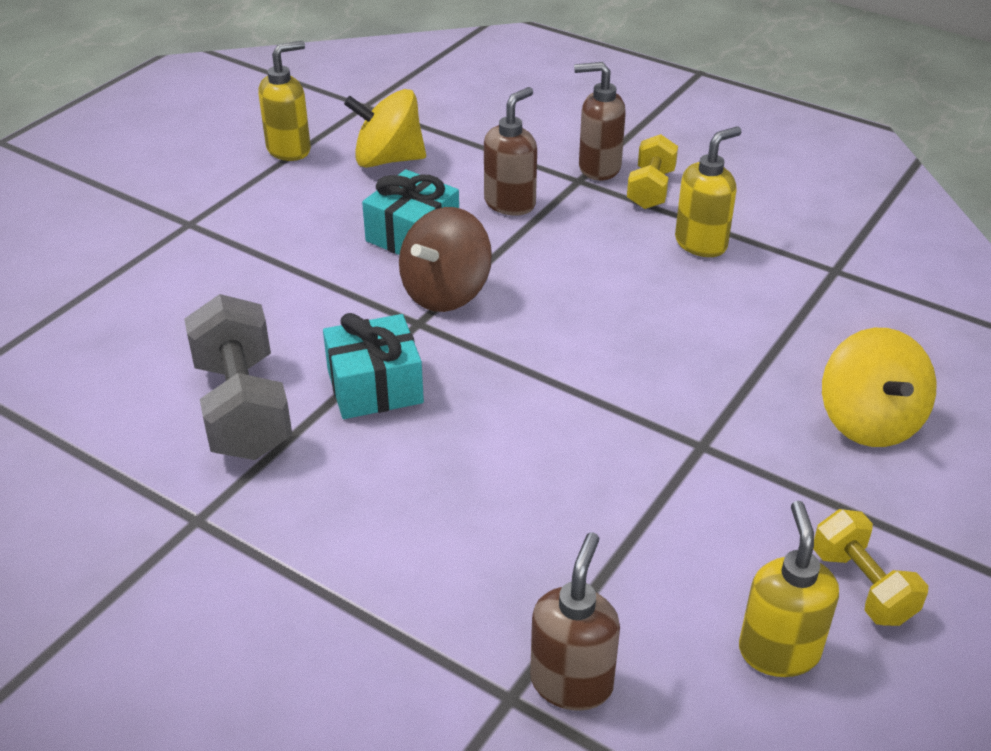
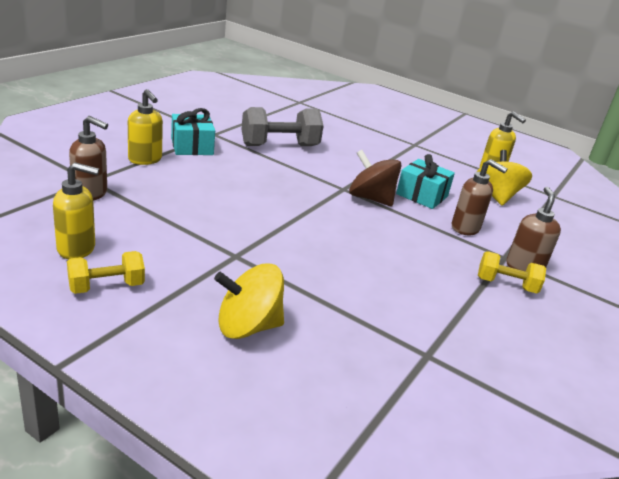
camera: 85 degrees right, 10 degrees down
turquoise gift [323,313,424,419] -> turquoise gift moved to [171,108,215,155]
yellow soap dispenser [675,126,742,257] -> yellow soap dispenser moved to [128,89,163,165]

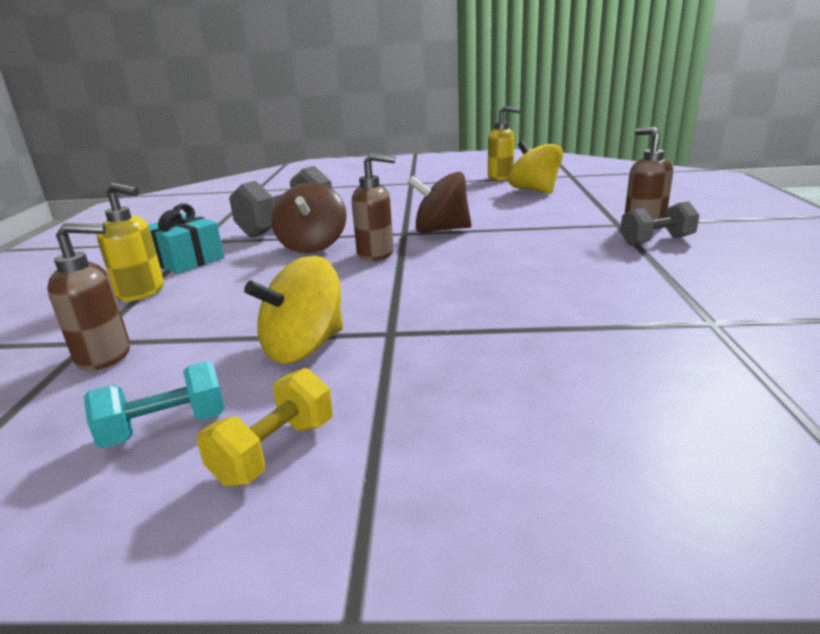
camera: 25 degrees left, 5 degrees down
yellow soap dispenser [53,162,99,259] -> turquoise dumbbell [84,361,225,448]
yellow spinning top [214,263,284,339] -> yellow spinning top moved to [244,256,343,363]
turquoise gift [396,154,455,209] -> none
brown soap dispenser [452,159,507,235] -> brown soap dispenser moved to [352,153,395,261]
yellow dumbbell [478,251,546,293] -> grey dumbbell [620,201,699,246]
none -> brown spinning top [271,183,347,253]

